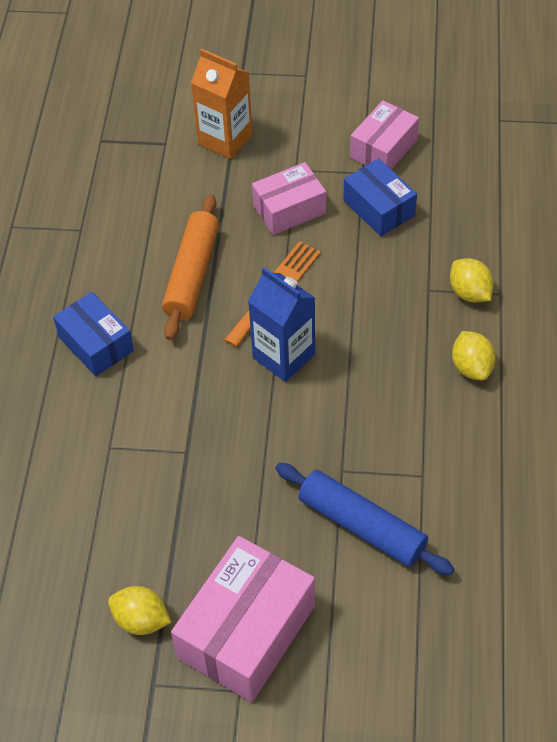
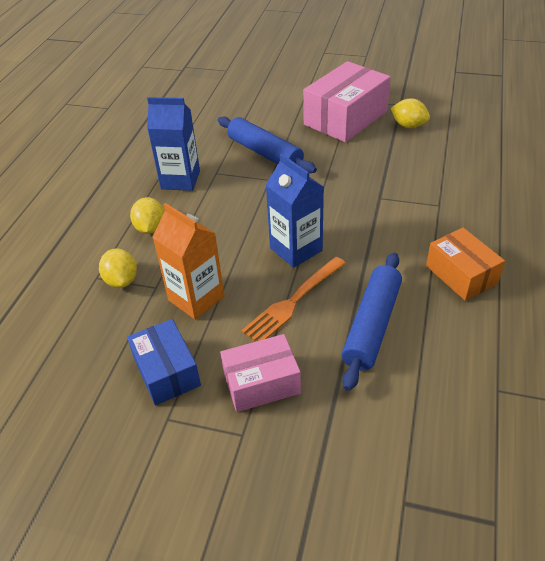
camera: 170 degrees left, 10 degrees down
blue box [53,292,134,377] -> orange box [426,228,505,301]
orange rolling pin [162,194,219,340] -> blue rolling pin [342,253,402,391]
orange carton [191,48,252,159] -> orange carton moved to [152,203,224,320]
pink box [350,100,419,170] -> none
none -> blue carton [147,97,200,191]

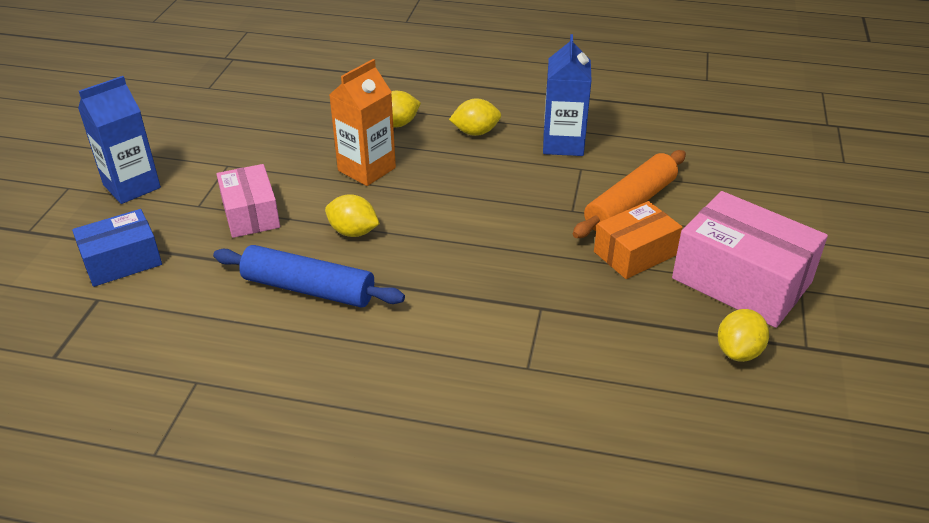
camera: 85 degrees right, 5 degrees down
blue box [127,319,201,405] -> blue box moved to [72,209,162,287]
blue rolling pin [218,116,317,173] -> orange rolling pin [573,150,686,238]
orange fork [241,257,346,341] -> yellow lemon [325,194,380,237]
blue carton [266,154,324,268] -> blue carton moved to [78,76,161,204]
orange box [426,228,505,301] -> orange box moved to [594,201,682,279]

